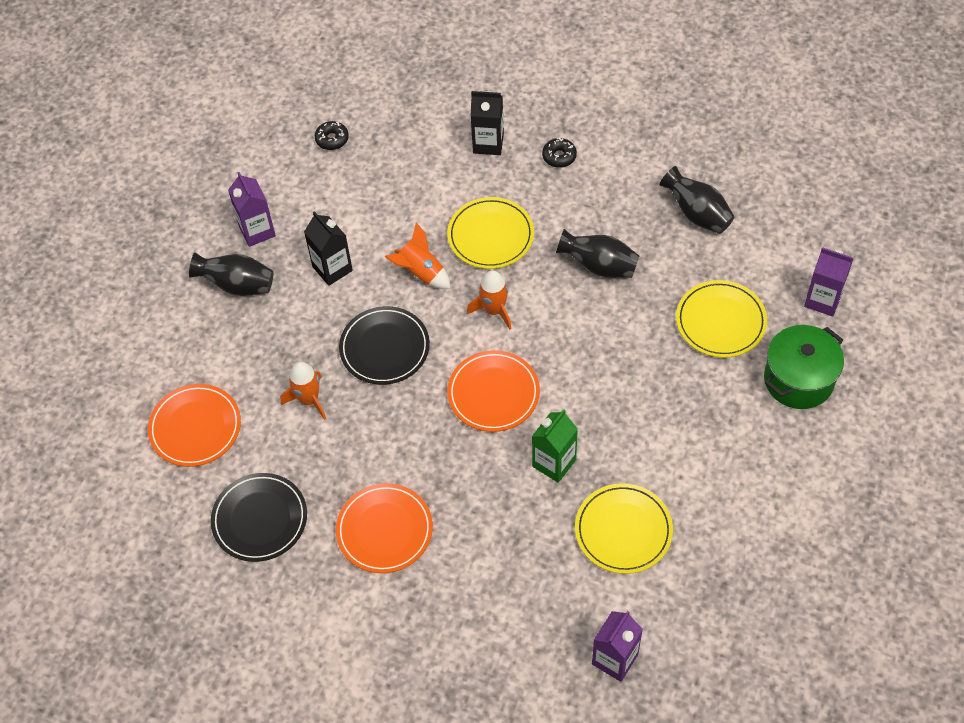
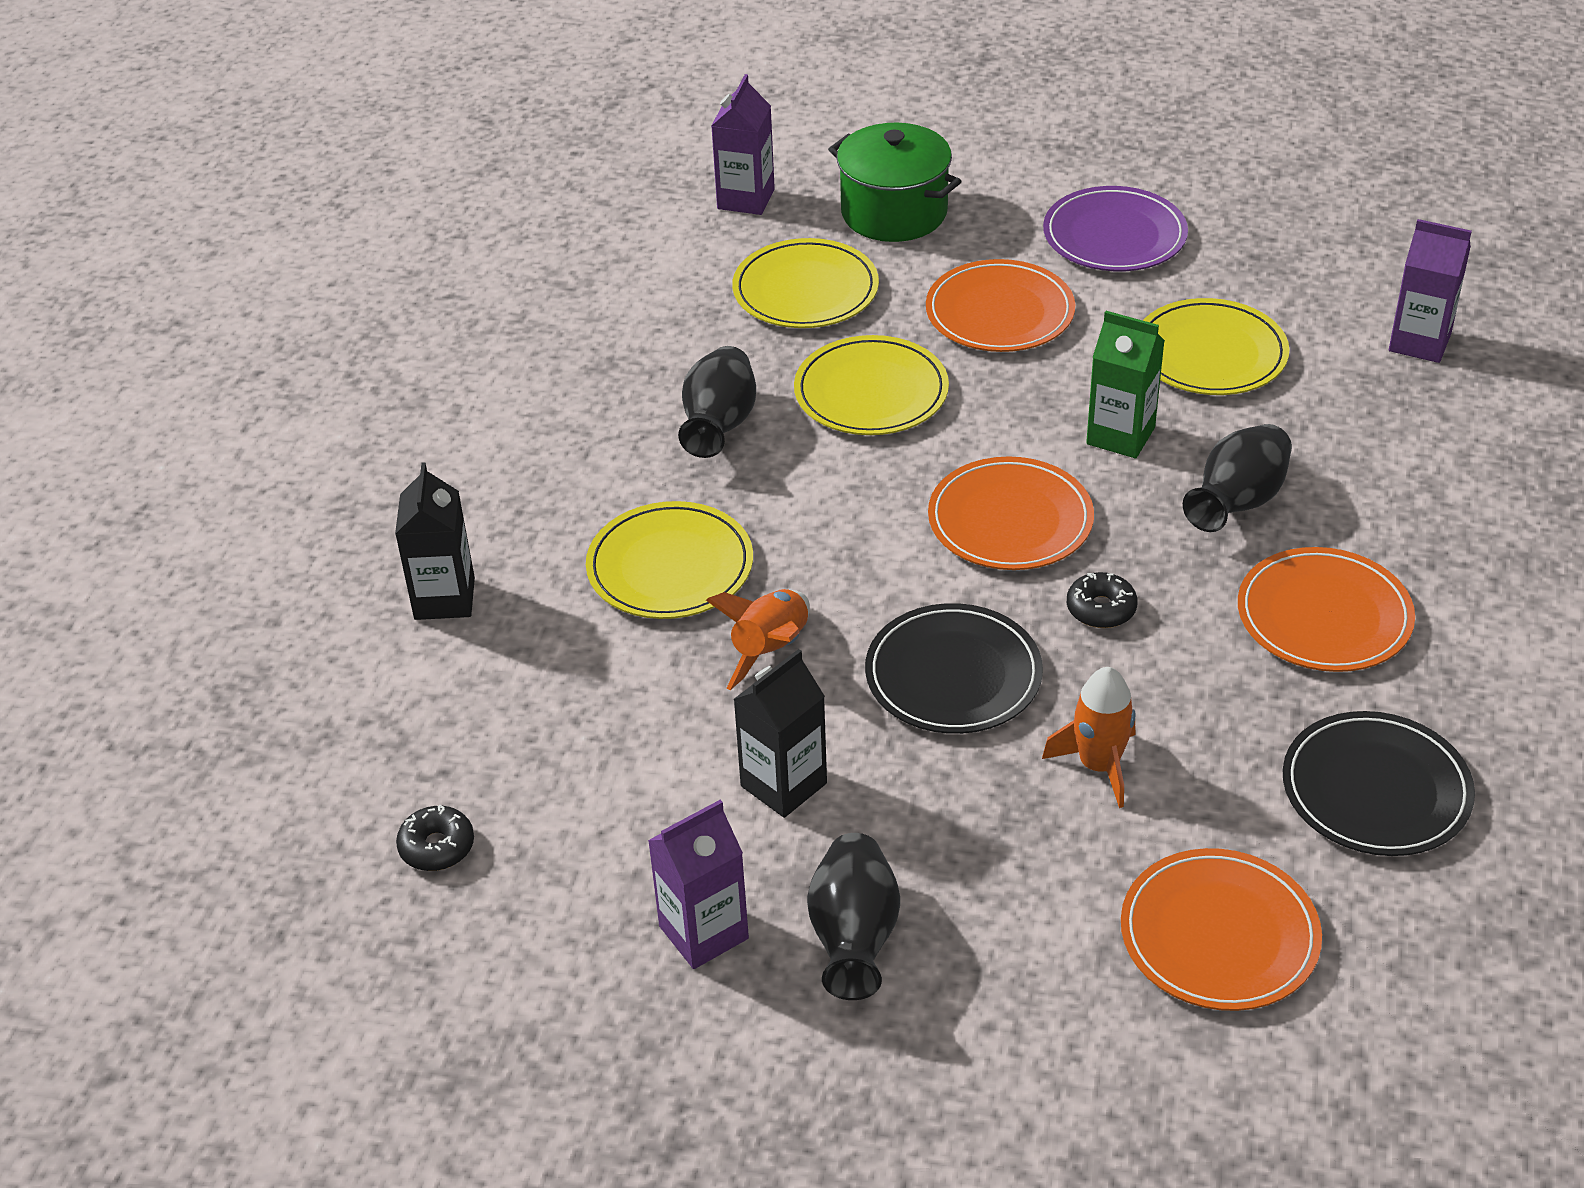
camera: 100 degrees left, 15 degrees down
orange rocket [467,270,512,330] -> none
black donut [542,138,577,168] -> black donut moved to [1067,572,1138,628]
black vase [660,166,735,234] -> black vase moved to [1183,424,1292,532]
none -> yellow plate [794,335,949,435]
none -> orange plate [926,259,1075,352]
none -> purple plate [1043,186,1188,271]

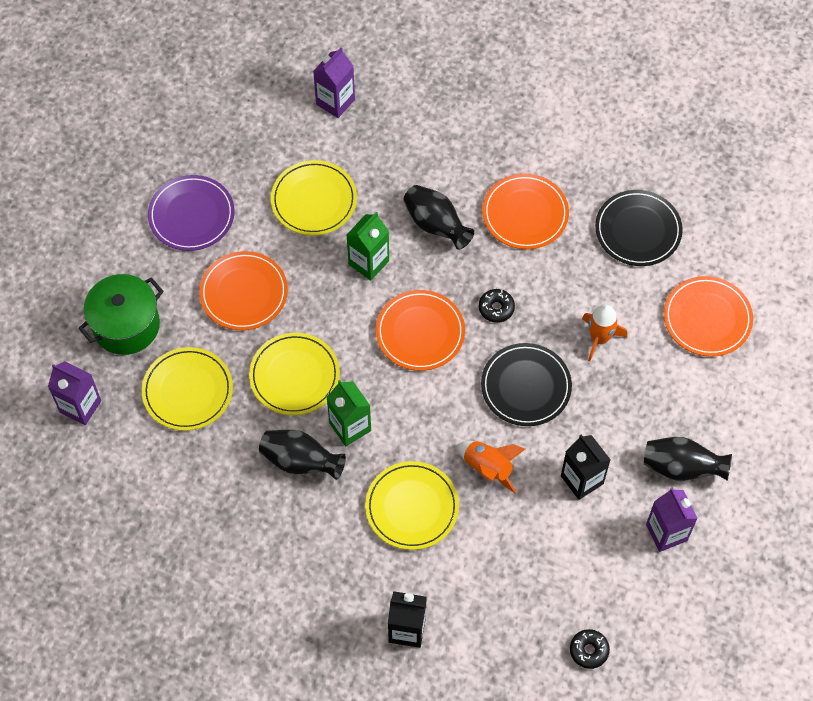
camera: 80 degrees left, 20 degrees up
none -> green carton [326,380,371,446]

